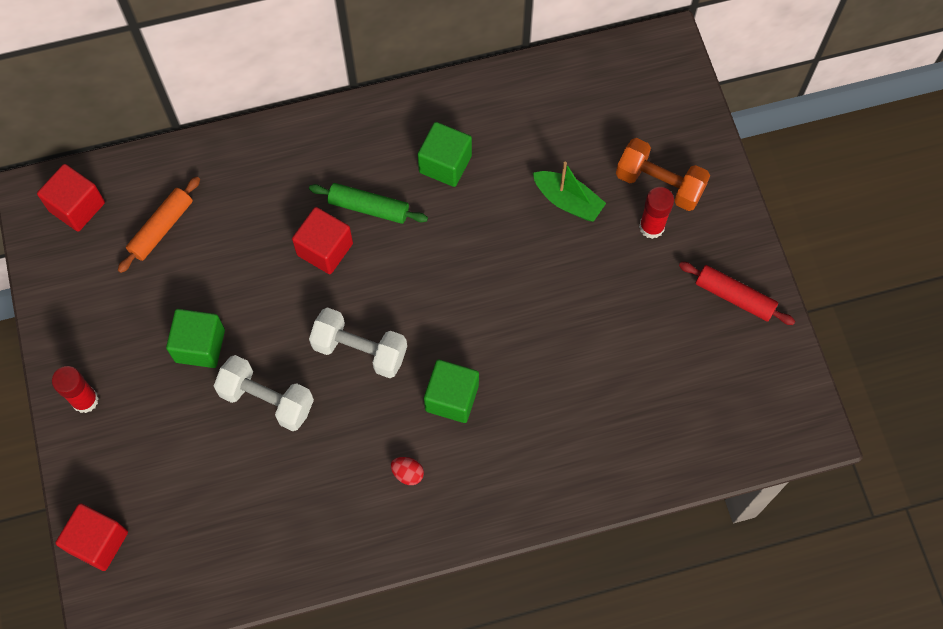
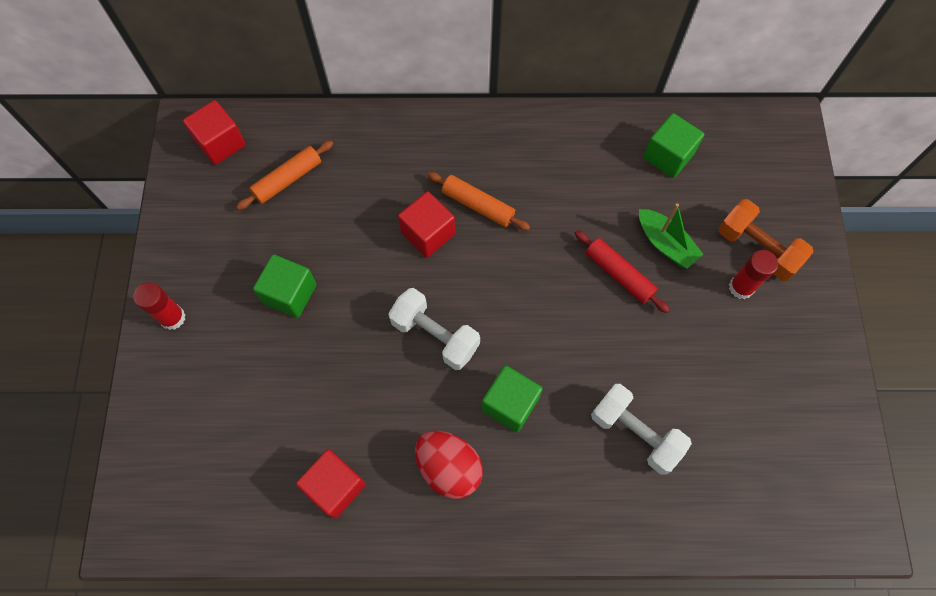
camera: 15 degrees right, 0 degrees up
red cube [55,503,128,571] -> red cube moved to [296,449,366,519]
white dumbbell [214,355,314,431] -> white dumbbell moved to [591,384,692,475]
green rolling pin [309,183,428,224] -> orange rolling pin [428,172,530,231]
red egg [391,457,424,485] -> red egg [415,431,483,499], size x2.13
green cube [418,122,472,187] -> green cube moved to [643,113,704,178]
red rolling pin [679,262,795,325] -> red rolling pin moved to [575,230,670,313]

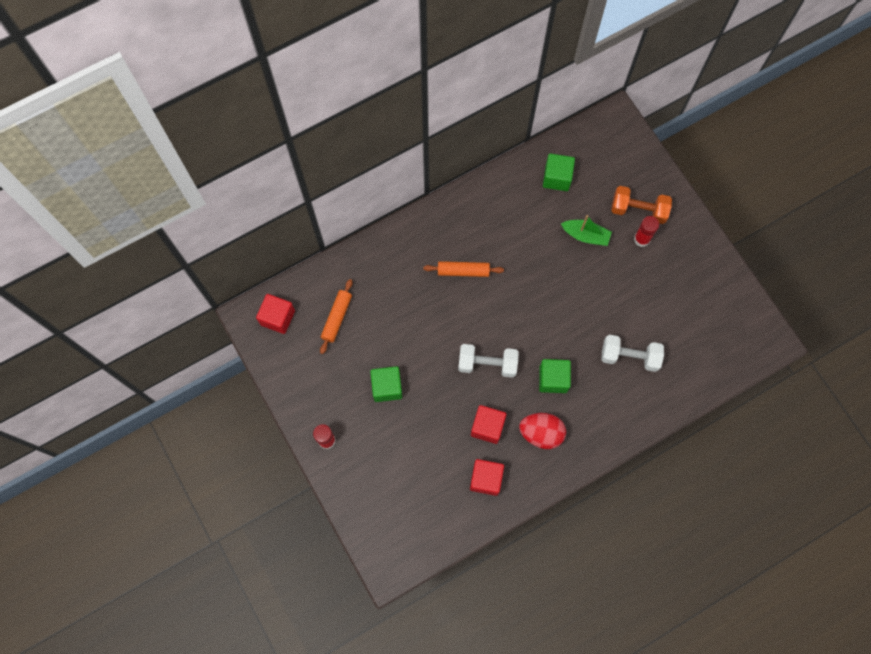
camera: 30 degrees left, 5 degrees up
red cube [398,191,455,258] -> red cube moved to [471,405,506,444]
red rolling pin [575,230,670,313] -> none

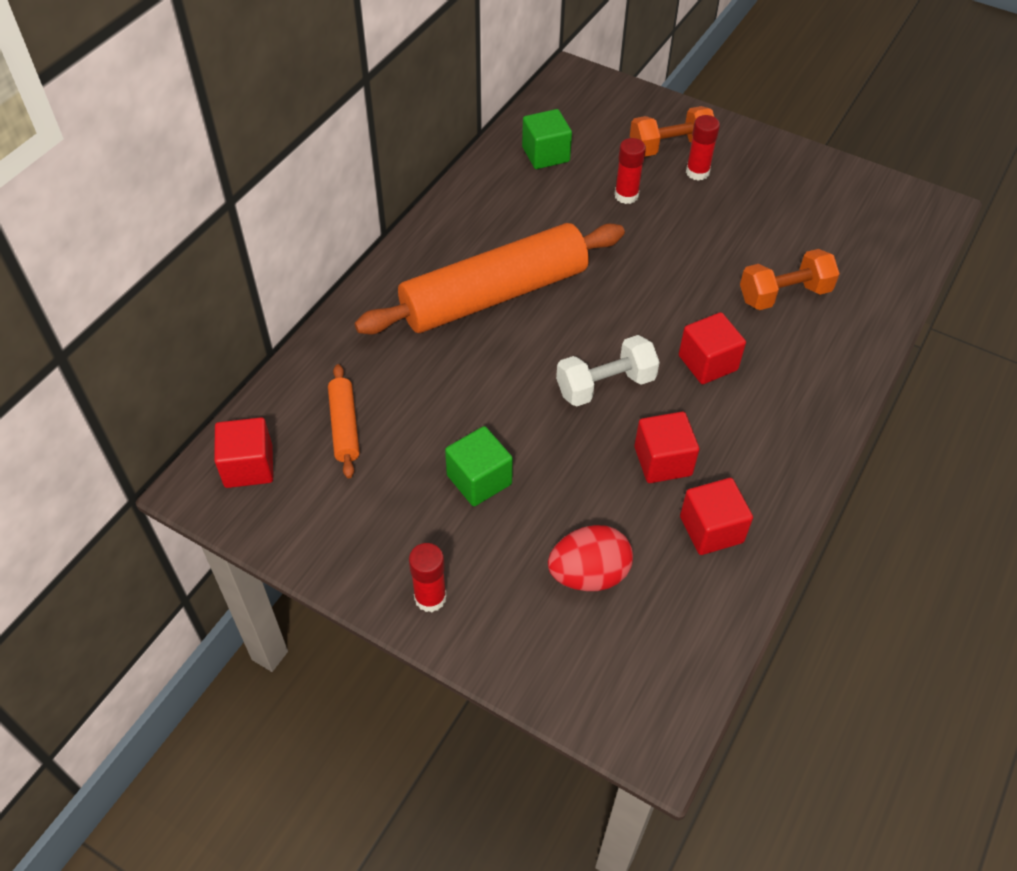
camera: 30 degrees left, 20 degrees down
orange rolling pin [423,261,504,277] -> orange rolling pin [355,223,625,334], size x2.31
red egg [519,413,566,449] -> red egg moved to [548,525,633,591]
green cube [539,359,571,393] -> red cube [679,312,746,384]
green boat [561,215,612,246] -> red glue stick [614,138,646,204]
white dumbbell [601,335,664,372] -> orange dumbbell [740,249,840,310]

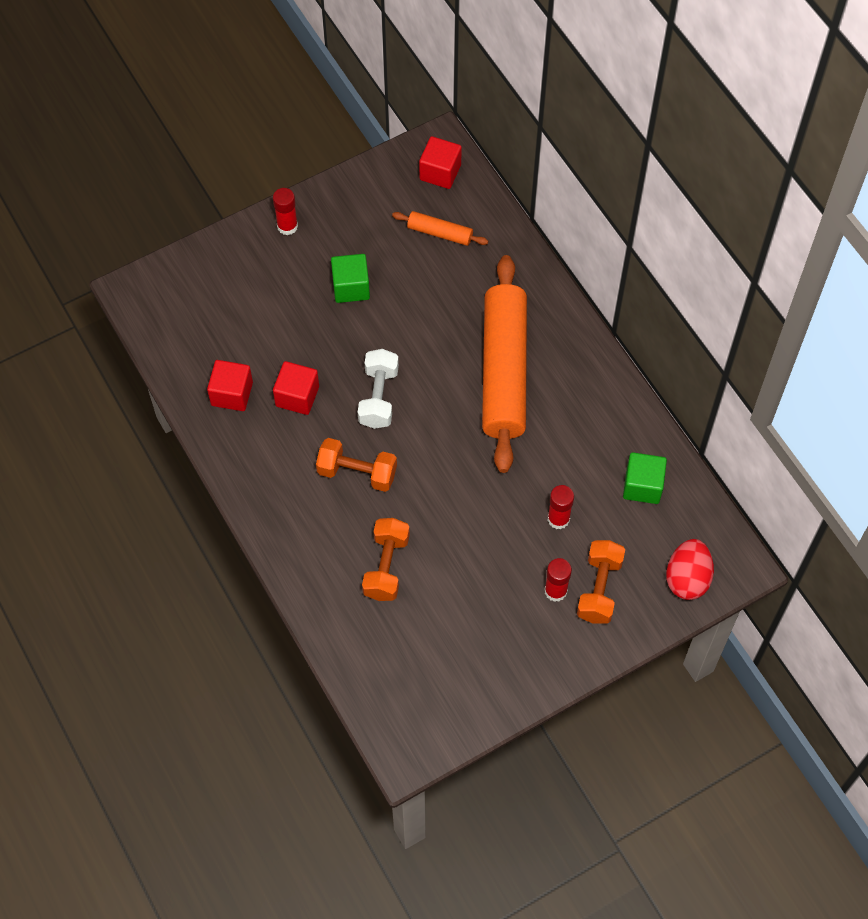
camera: 120 degrees right, 10 degrees up
red egg [548,525,633,591] -> red egg moved to [666,539,714,600]
red cube [679,312,746,384] -> orange dumbbell [316,438,397,492]

